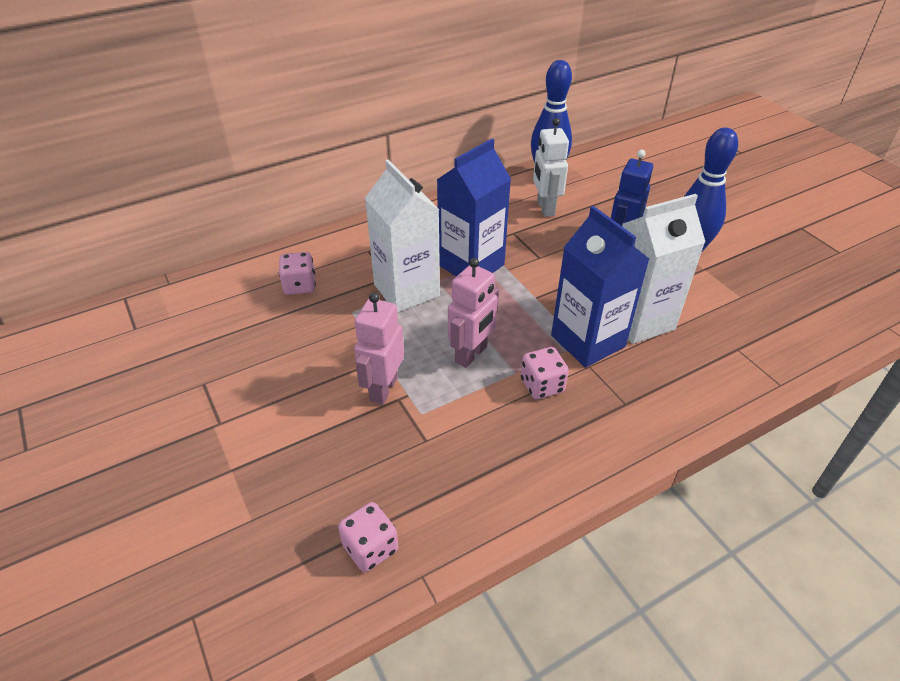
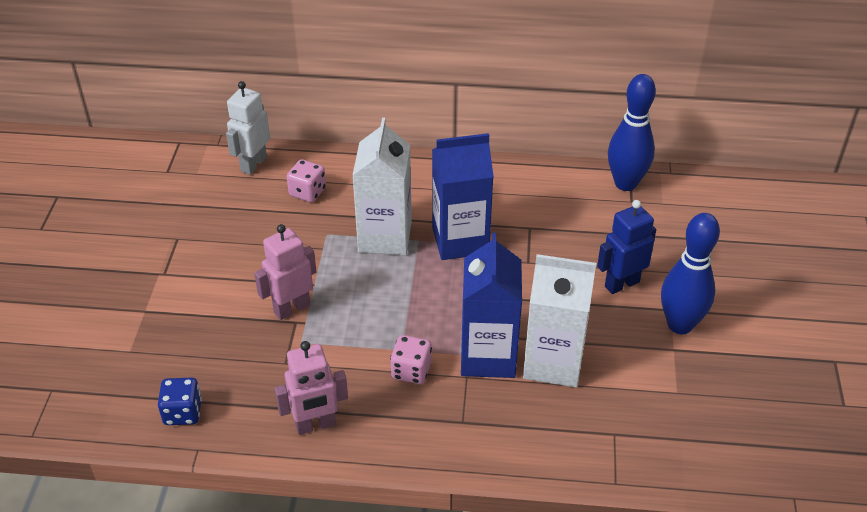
camera: 35 degrees right, 0 degrees up
pink dice [338,502,398,572] -> blue dice [158,378,202,425]
pink robot [448,258,499,368] -> pink robot moved to [275,341,348,435]
white robot [533,118,569,217] -> white robot moved to [226,81,270,175]

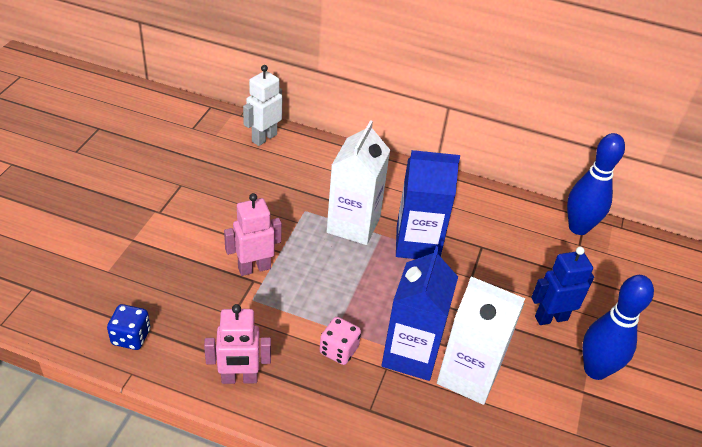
camera: 10 degrees right, 0 degrees up
pink dice [287,159,326,202] -> none

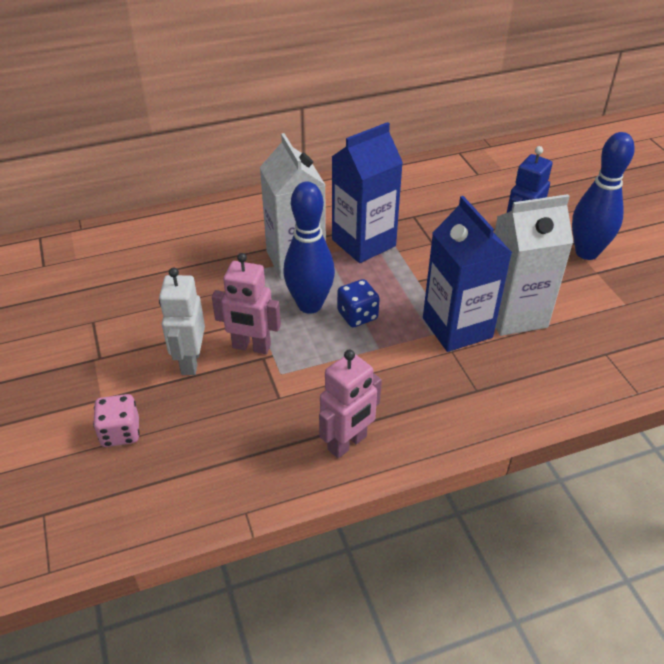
camera: 35 degrees left, 0 degrees up
blue dice [107,304,150,350] -> blue dice moved to [337,279,380,327]
pink robot [224,193,282,276] -> pink robot turned 105 degrees counterclockwise [212,253,281,354]
white robot [243,65,282,146] -> white robot moved to [159,268,205,375]
pink dice [320,317,361,365] -> pink dice moved to [93,394,140,447]
blue bowling pin [567,133,625,235] -> blue bowling pin moved to [283,182,335,314]

